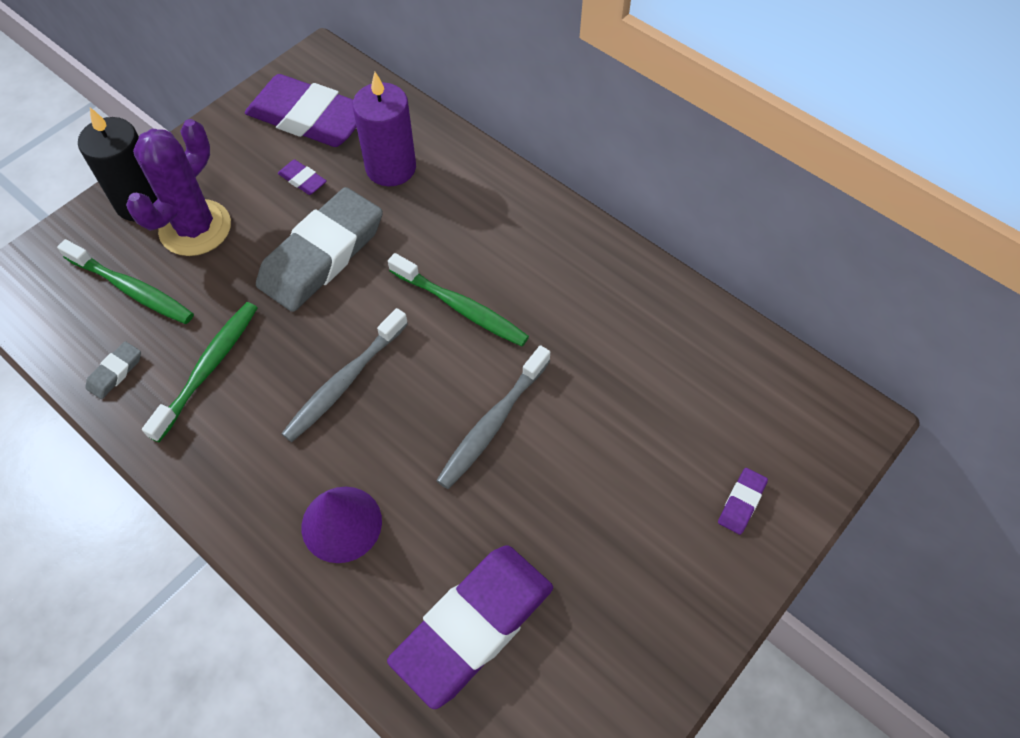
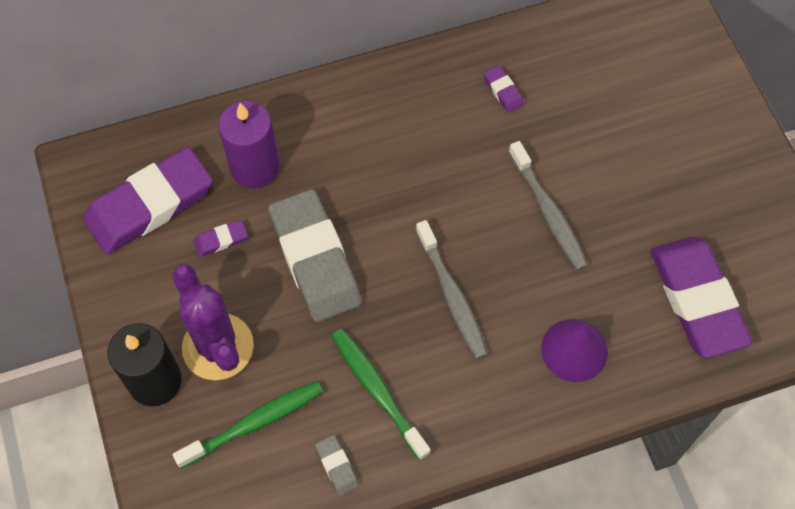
camera: 60 degrees left, 5 degrees up
green toothbrush [388,253,529,347] -> none
purple eraser [718,468,768,535] -> purple eraser moved to [483,65,524,113]

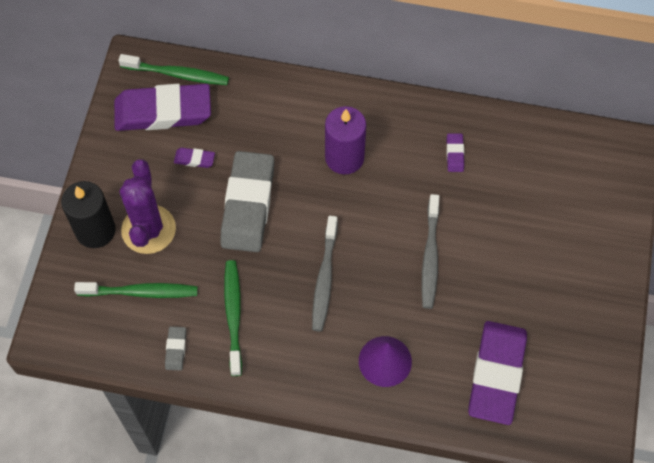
camera: 30 degrees right, 0 degrees up
purple candle [218,101,279,188] -> purple candle moved to [325,106,366,174]
none -> green toothbrush [118,54,229,85]

